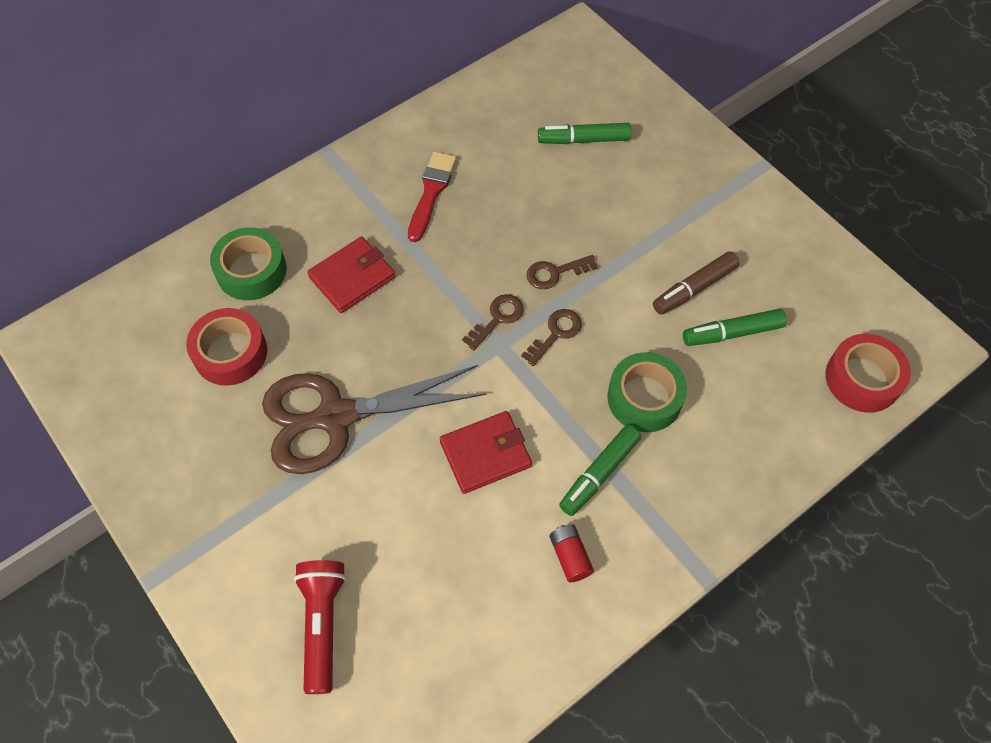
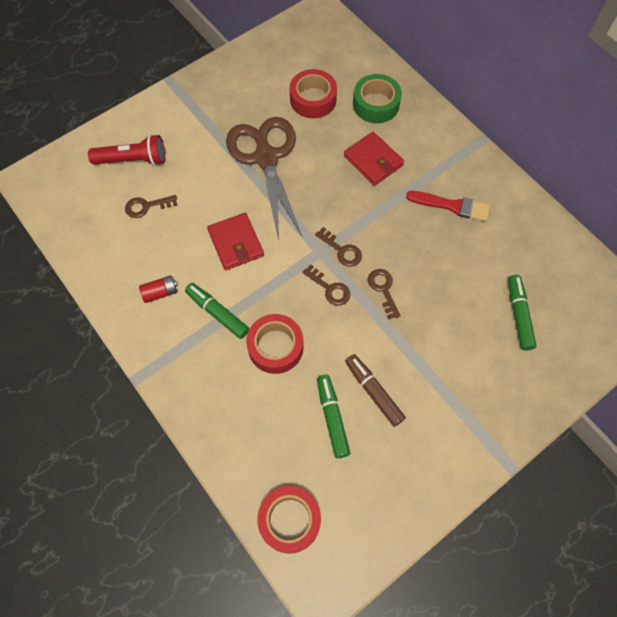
camera: 90 degrees right, 5 degrees up
green tape [608,352,687,432] -> red tape [246,314,304,374]
none -> brown key [125,195,177,218]

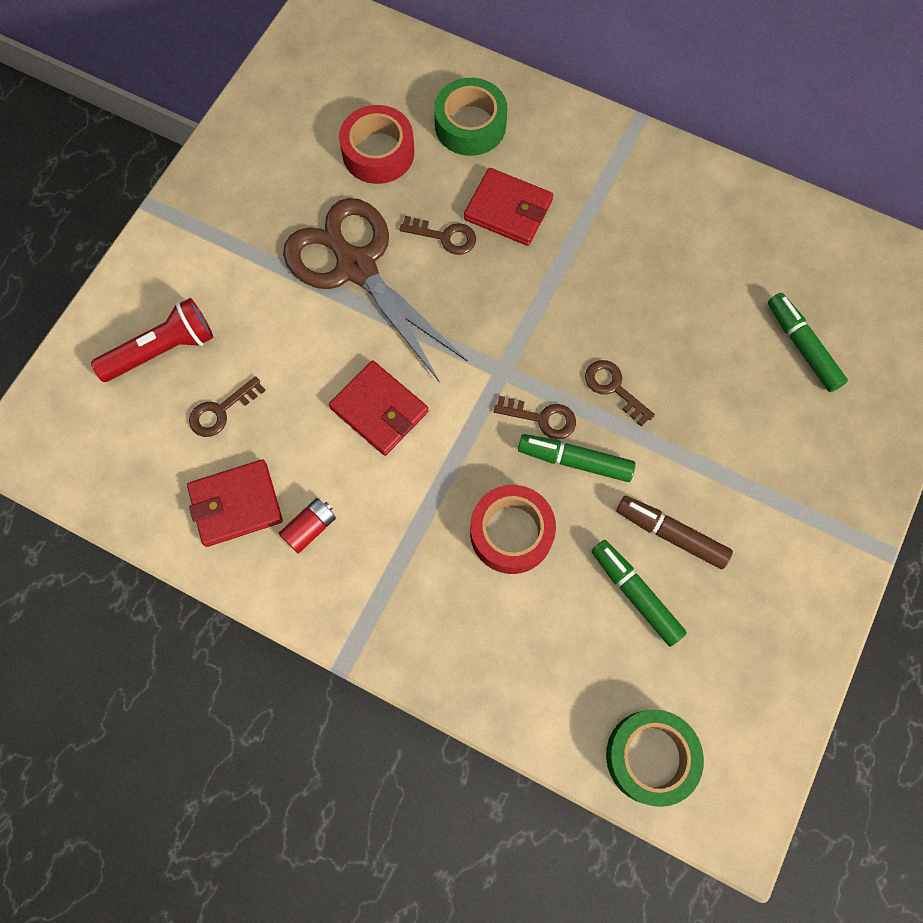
camera: 25 degrees left, 5 degrees up
green marker [185,283,249,339] -> green marker moved to [518,434,636,482]
red tape [257,486,321,554] -> green tape [606,710,704,807]
brown key [315,227,362,267] -> brown key moved to [400,216,476,255]
red brush [406,191,490,222] -> none
none -> red wallet [187,459,283,547]

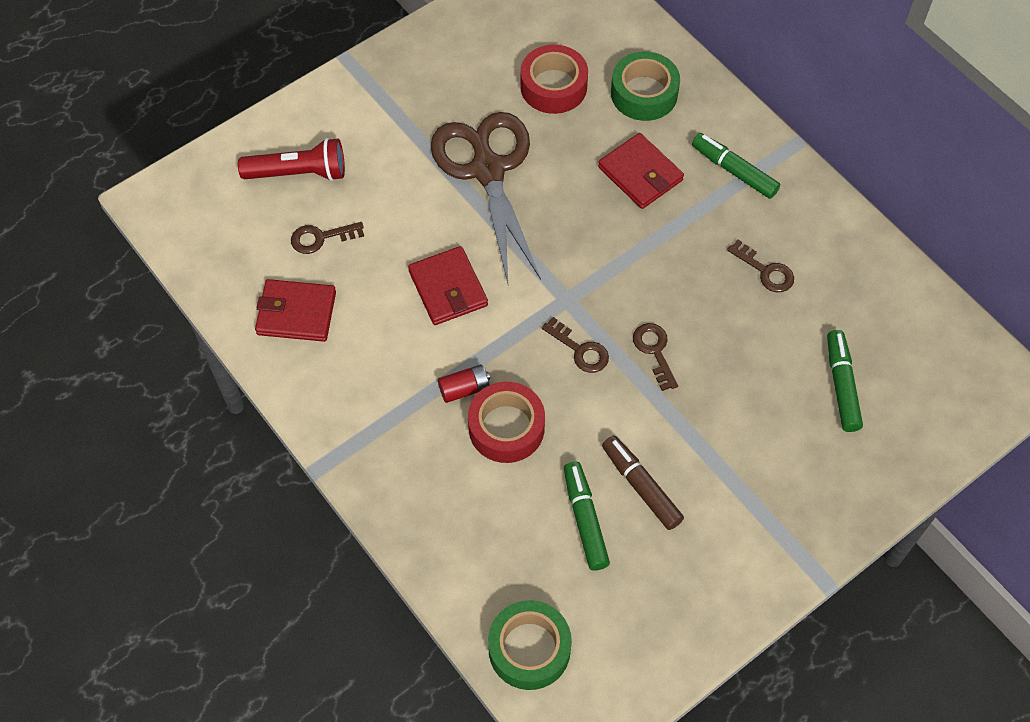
camera: 25 degrees right, 10 degrees down
red battery [279,498,336,554] -> red battery moved to [438,365,490,403]
brown key [400,216,476,255] -> brown key moved to [727,240,794,292]
green marker [518,434,636,482] -> green marker moved to [692,133,780,199]

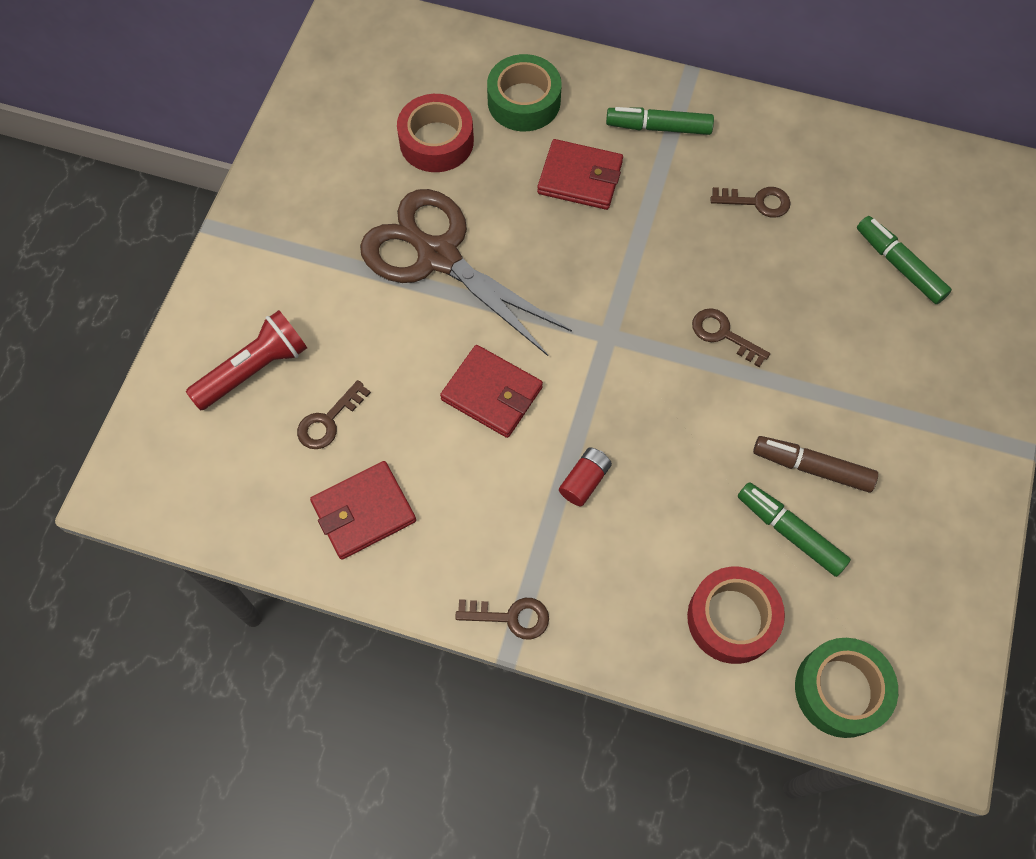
camera: 35 degrees left, 5 degrees up
red tape [468,382,545,463] -> red tape moved to [687,567,785,664]
brown key [542,317,609,373] -> brown key moved to [455,598,549,640]

